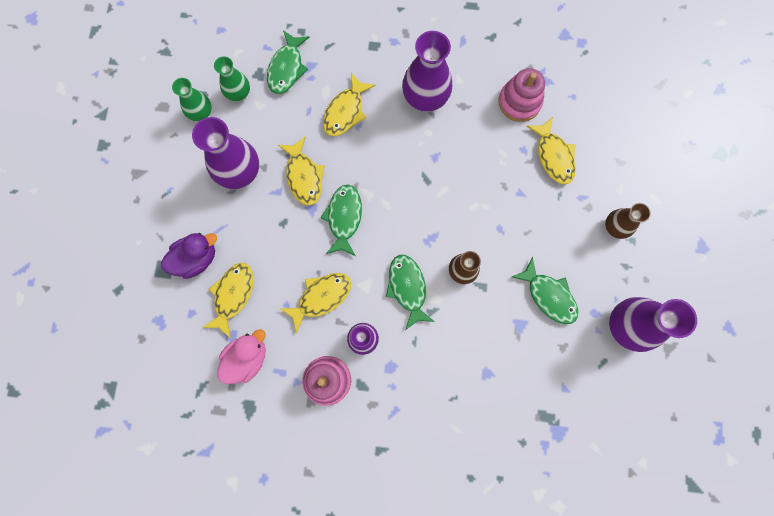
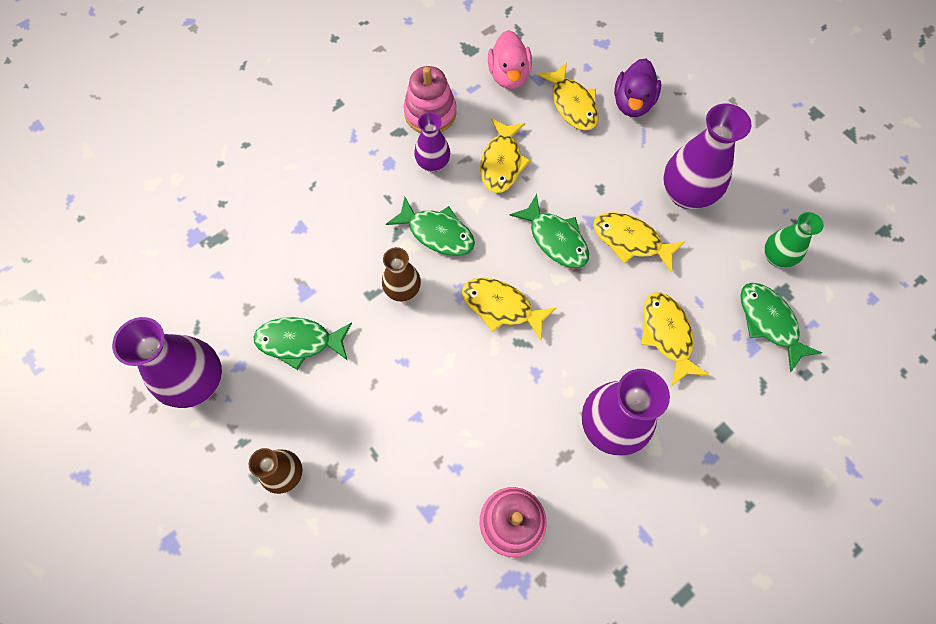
camera: 135 degrees right, 10 degrees down
green vase [172,78,212,121] -> none
yellow fish [527,117,576,184] -> yellow fish moved to [462,278,557,341]

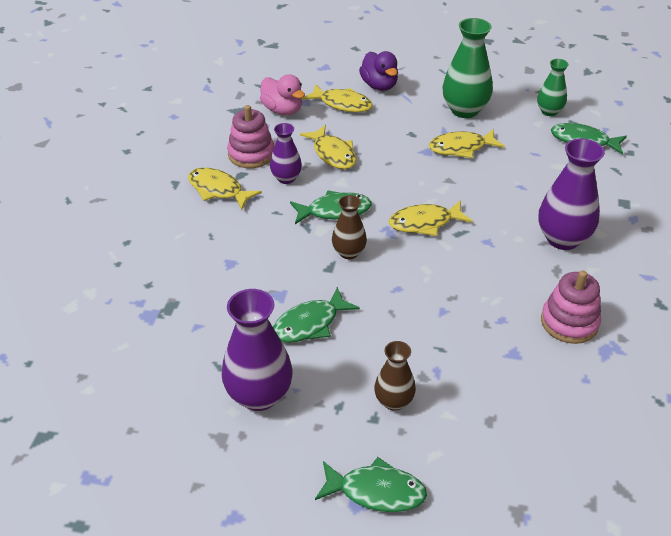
camera: 40 degrees left, 25 degrees down
green fish [509,194,589,268] -> green fish moved to [315,457,427,512]
yellow fish [641,292,709,386] -> yellow fish moved to [188,168,262,210]
purple vase [663,104,752,209] -> green vase [443,18,493,118]

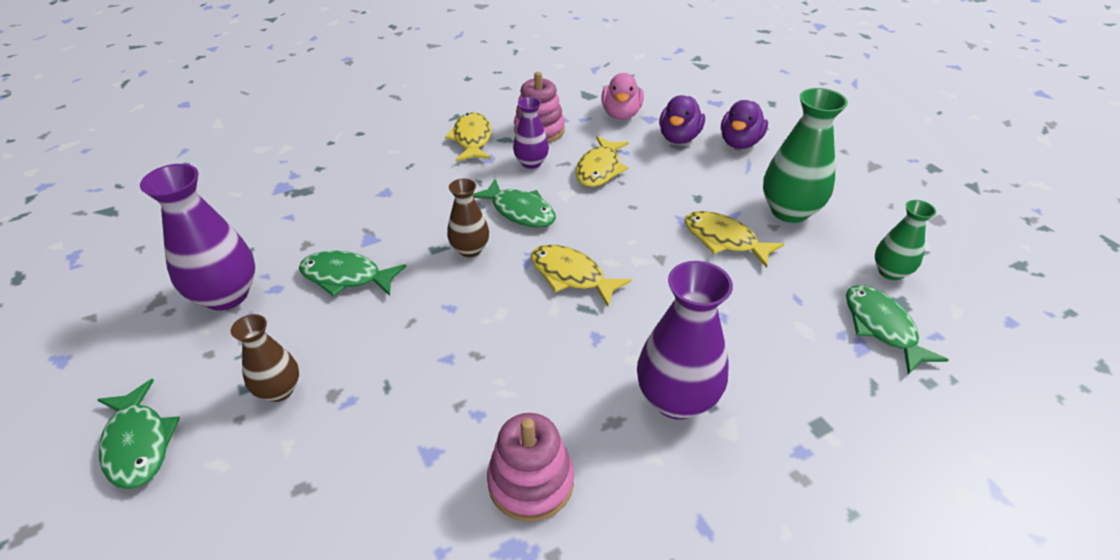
camera: 50 degrees right, 0 degrees up
yellow fish [302,84,373,112] -> purple duck [659,95,705,144]

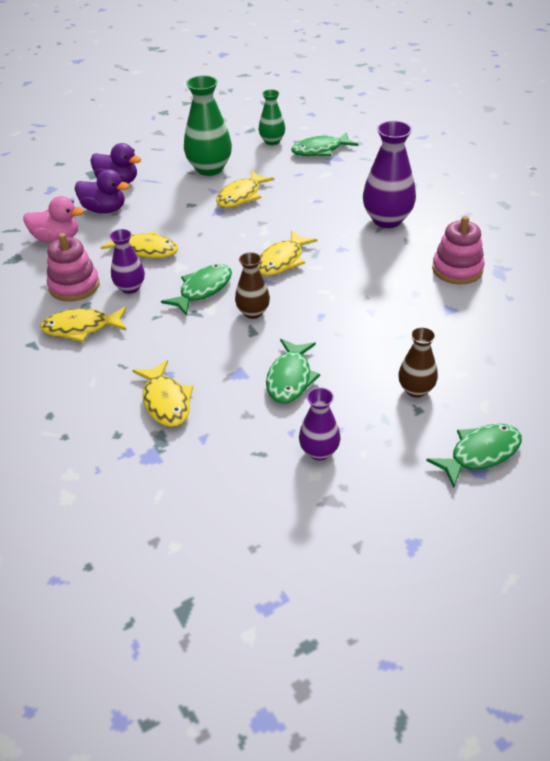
camera: 90 degrees left, 0 degrees up
purple vase [140,164,256,311] -> purple vase [299,387,341,460], size x0.59
none -> yellow fish [132,360,193,427]

